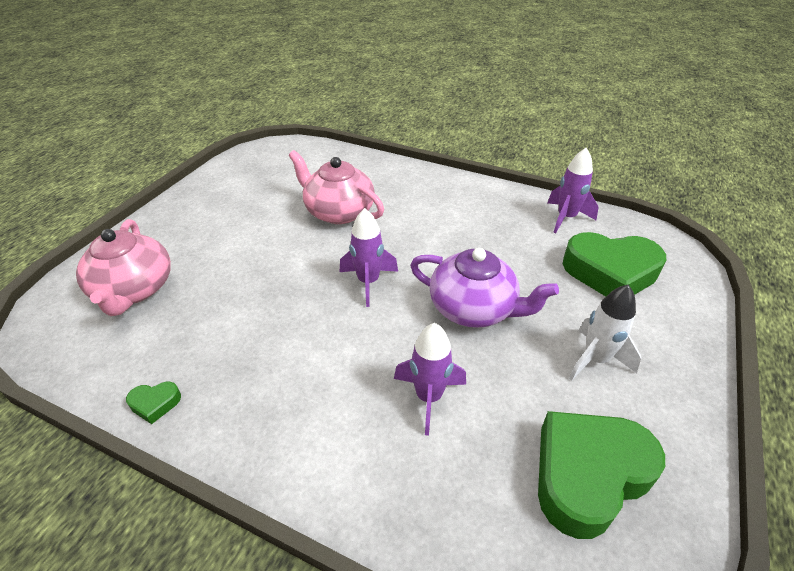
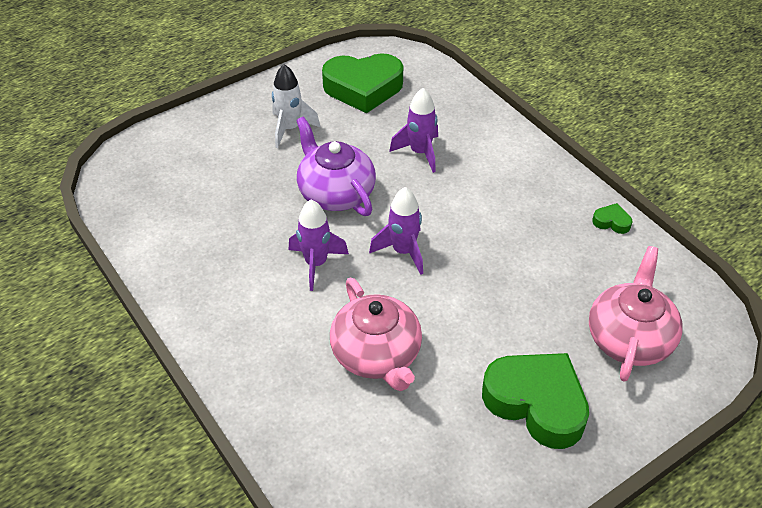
camera: 150 degrees left, 5 degrees up
purple rocket [547,148,599,233] -> purple rocket moved to [289,200,349,291]
green heart [563,232,666,296] -> green heart moved to [482,353,589,449]

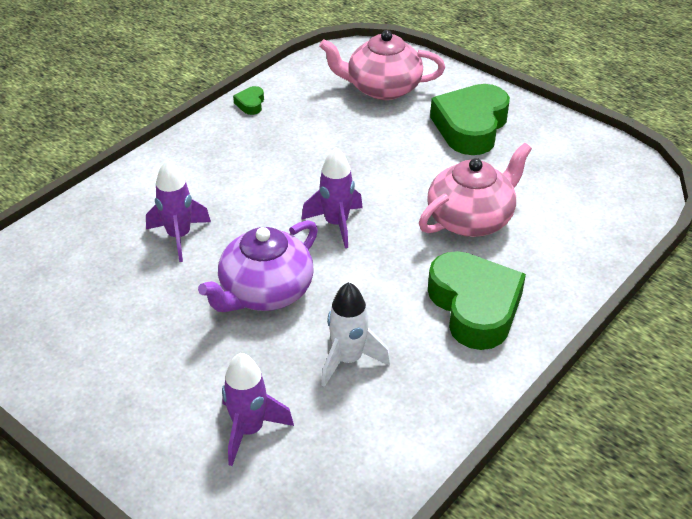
camera: 105 degrees left, 5 degrees down
white rocket [272,64,320,148] -> white rocket moved to [321,282,390,387]
purple rocket [289,200,349,291] -> purple rocket moved to [222,353,294,466]
green heart [322,53,403,113] -> green heart moved to [428,251,526,350]

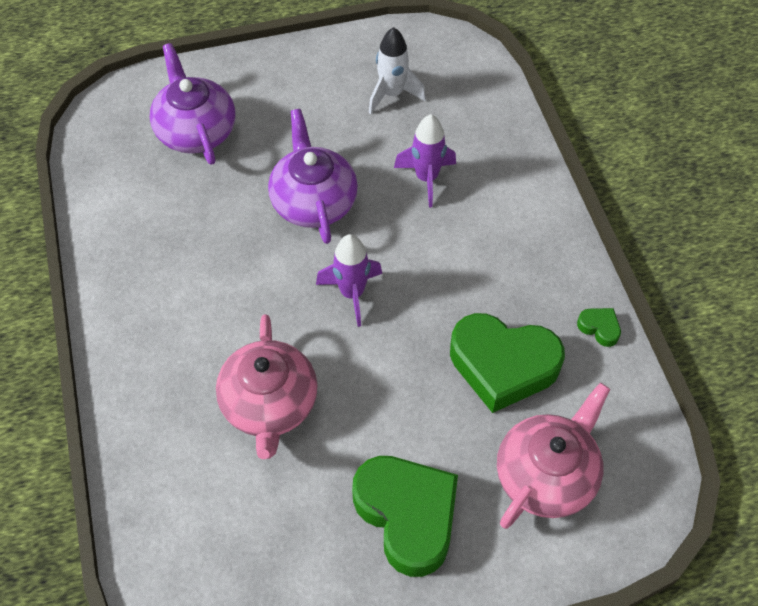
camera: 125 degrees right, 15 degrees up
purple rocket [222,353,294,466] -> purple teapot [150,43,235,165]
white rocket [321,282,390,387] -> white rocket moved to [369,27,426,114]
green heart [428,251,526,350] -> green heart moved to [450,313,565,413]

